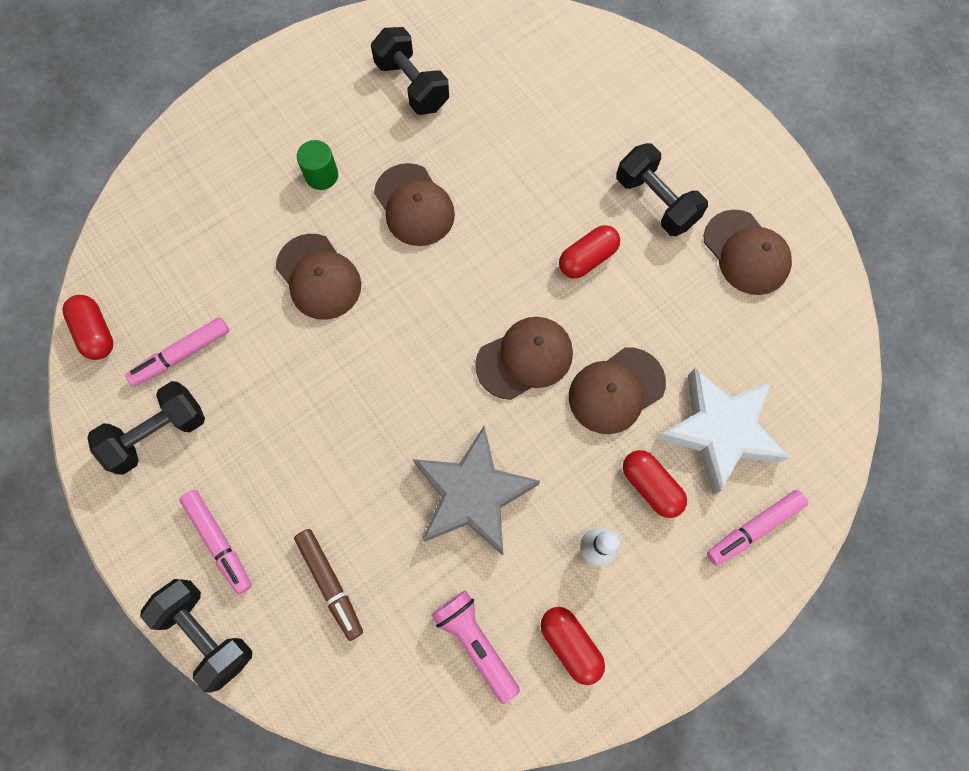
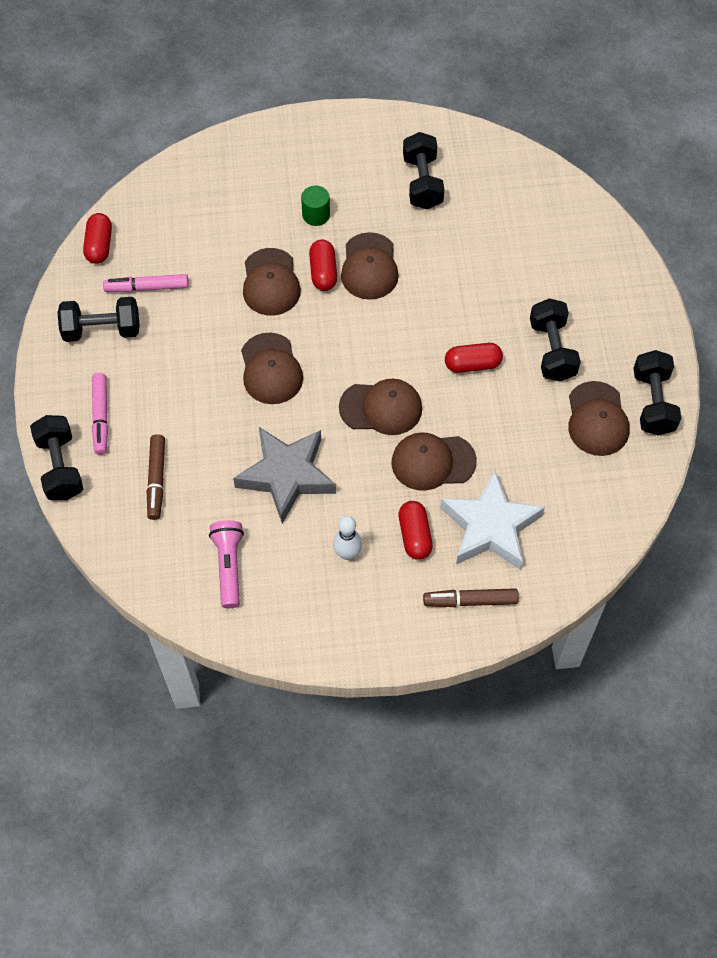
camera: 30 degrees right, 10 degrees down
red capsule [541,607,605,685] -> red capsule moved to [309,240,337,291]
pink marker [707,490,808,565] -> brown marker [423,588,519,607]
none -> brown cap [241,332,303,404]
none -> black dumbbell [634,350,681,435]

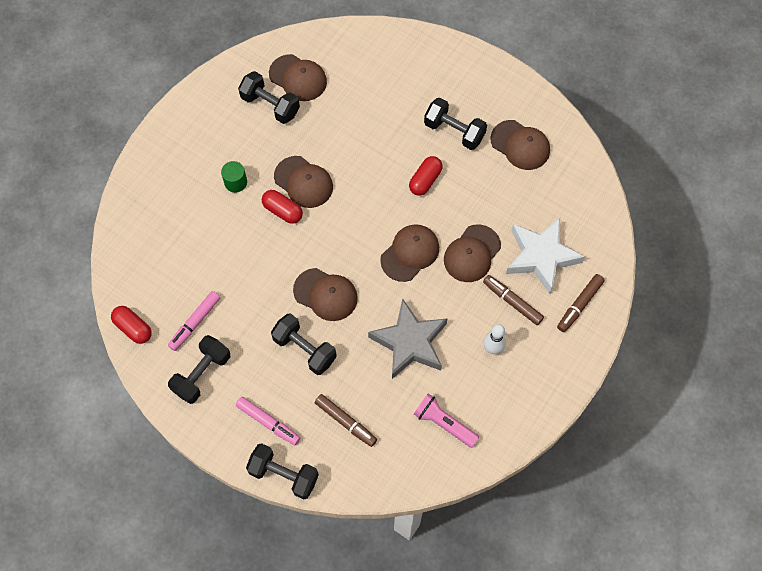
camera: 50 degrees left, 5 degrees up
brown cap [243,248,301,316] -> brown cap moved to [269,54,327,101]
red capsule [399,501,433,560] -> brown marker [483,275,544,325]
black dumbbell [634,350,681,435] -> black dumbbell moved to [271,313,337,375]

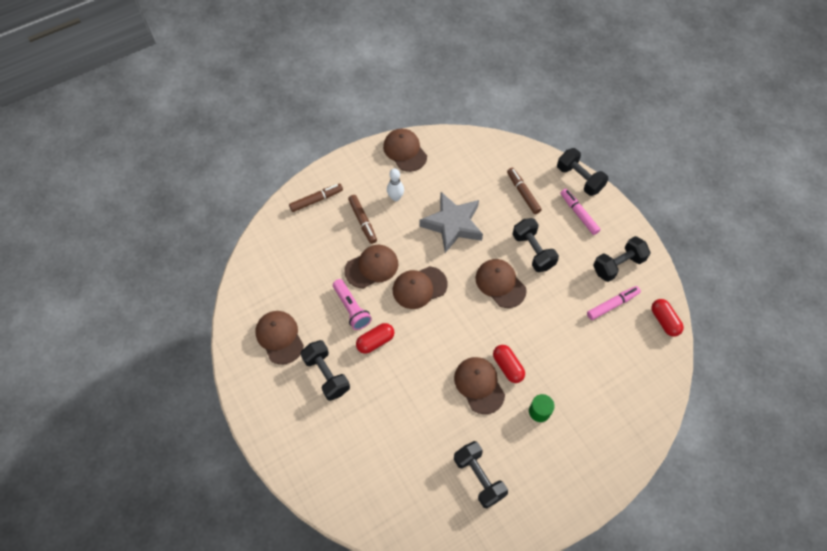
camera: 155 degrees left, 5 degrees down
brown cap [269,54,327,101] -> brown cap moved to [383,129,427,172]
pink flashlight [414,394,479,448] -> pink flashlight moved to [333,279,372,330]
white star [506,218,585,294] -> none

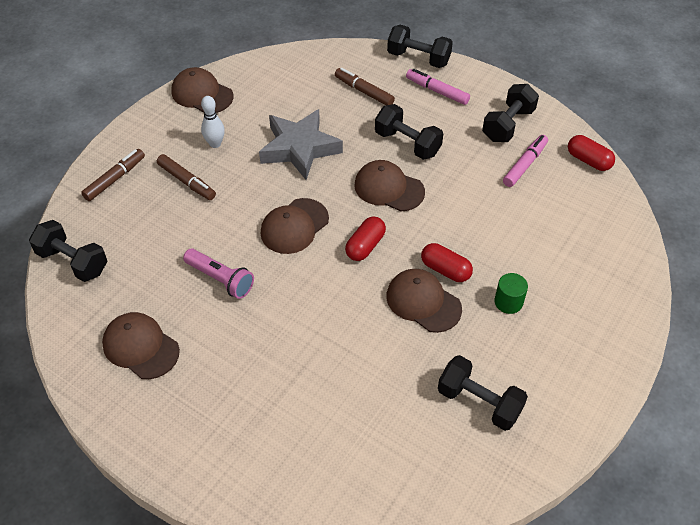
camera: 25 degrees left, 10 degrees down
black dumbbell [300,340,350,401] -> black dumbbell moved to [29,220,107,282]
brown cap [344,245,398,289] -> none
red capsule [356,323,394,354] -> red capsule moved to [345,216,386,261]

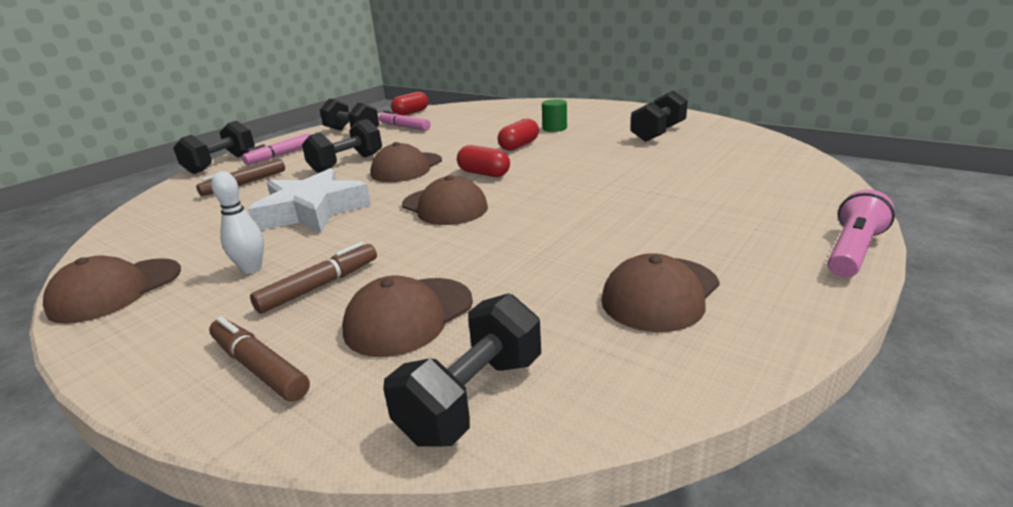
camera: 85 degrees left, 25 degrees down
pink flashlight [183,249,254,299] -> pink flashlight moved to [828,189,895,278]
grey star [259,109,343,180] -> white star [248,168,371,233]
brown cap [386,269,462,333] -> brown cap moved to [342,276,473,357]

